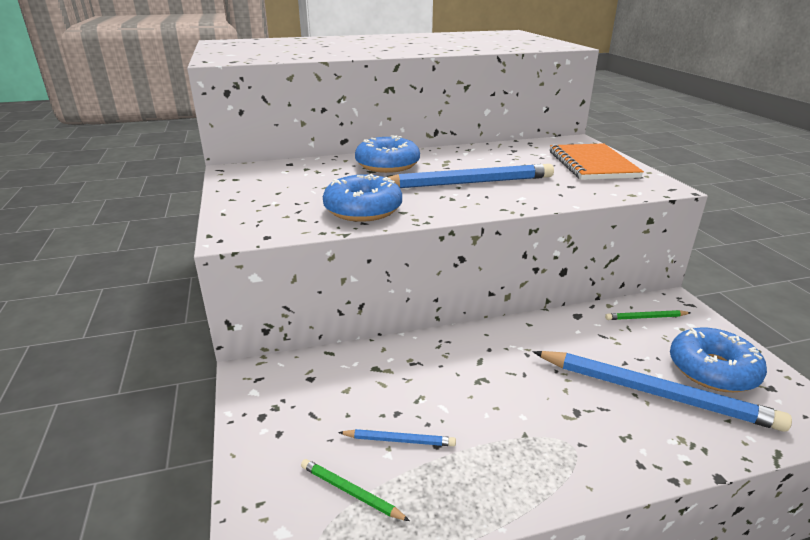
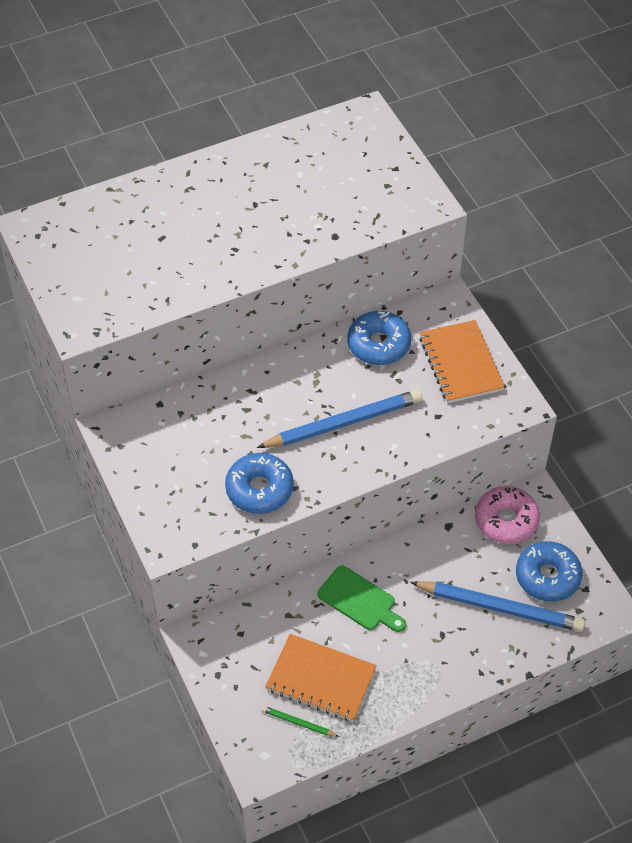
camera: 10 degrees left, 25 degrees up
blue pencil [338,429,456,446] -> orange notebook [265,634,377,722]
blue donut [355,135,420,173] -> blue donut moved to [348,311,411,365]
green pencil [605,310,691,320] -> pink donut [475,486,540,544]
none -> green cutting board [318,565,406,632]

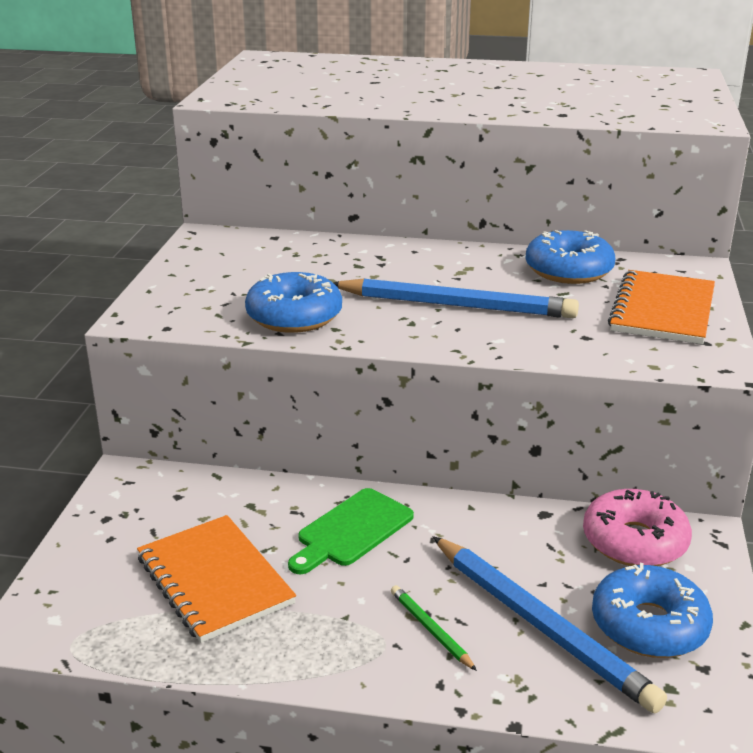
camera: 35 degrees right, 25 degrees down
green pencil [261,706,339,737] -> green pencil moved to [391,585,477,671]
green cutting board [318,565,406,632] -> green cutting board turned 60 degrees clockwise [288,488,414,574]

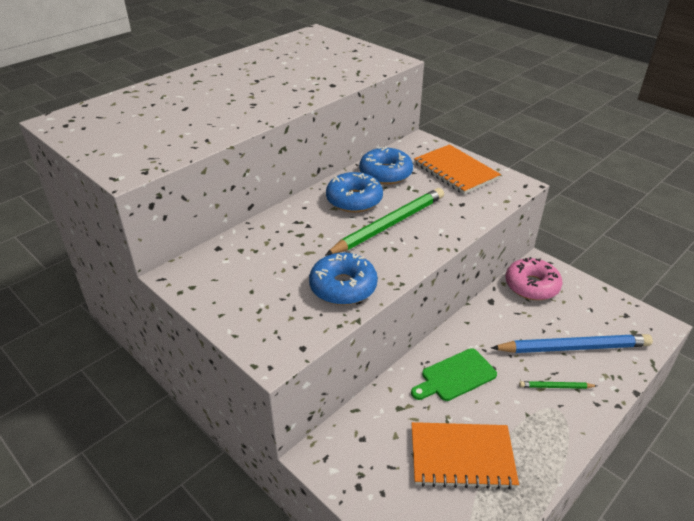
camera: 55 degrees left, 10 degrees up
green cutting board [288,488,414,574] -> green cutting board turned 75 degrees clockwise [411,348,497,401]
blue pencil [334,278,579,318] -> green pencil [325,188,444,256]
blue donut [592,563,713,658] -> blue donut moved to [326,172,383,212]

